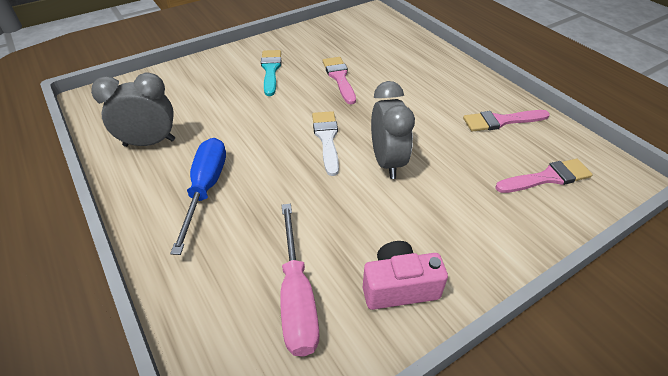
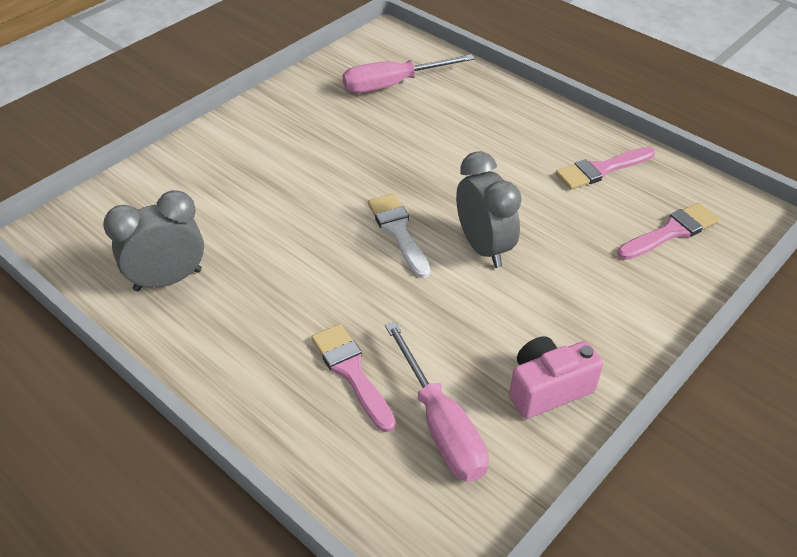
camera: 15 degrees left, 0 degrees up
blue screwdriver [170,138,226,255] -> none
turquoise brush [261,50,281,96] -> none
pink brush [323,57,356,104] -> pink brush moved to [311,324,396,432]
none -> pink screwdriver [343,54,475,93]

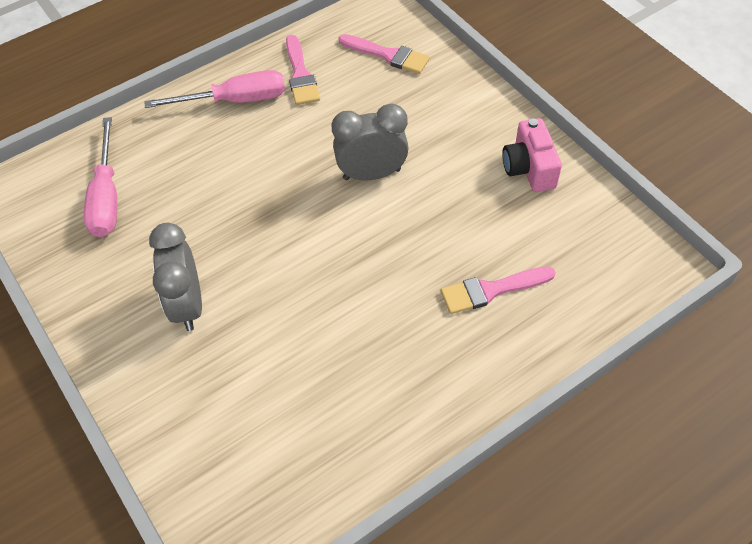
camera: 75 degrees left, 10 degrees up
grey clock [103,190,204,291] -> grey clock moved to [149,223,202,331]
white brush [368,194,430,278] -> none
pink screwdriver [385,321,489,482] -> pink screwdriver moved to [144,70,285,108]
pink brush [617,203,719,260] -> pink brush turned 135 degrees clockwise [338,34,430,74]

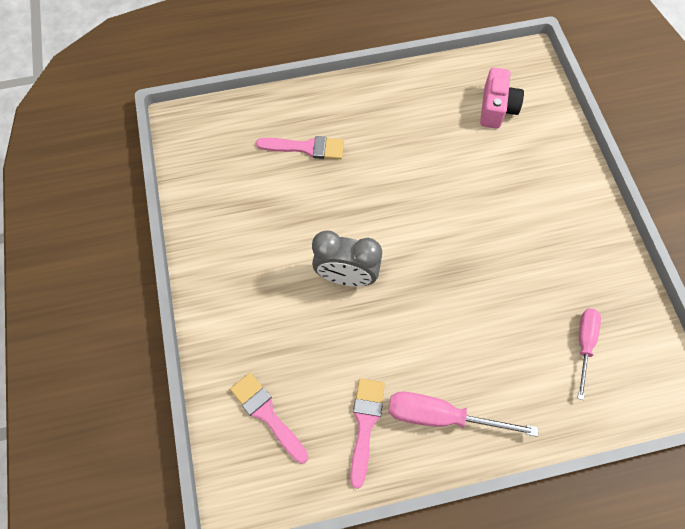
camera: 160 degrees left, 10 degrees up
pink screwdriver [84,117,117,237] -> pink screwdriver [577,309,601,400], size x0.67
grey clock [149,223,202,331] -> none
pink camera [502,118,562,192] -> pink camera moved to [480,68,524,129]

